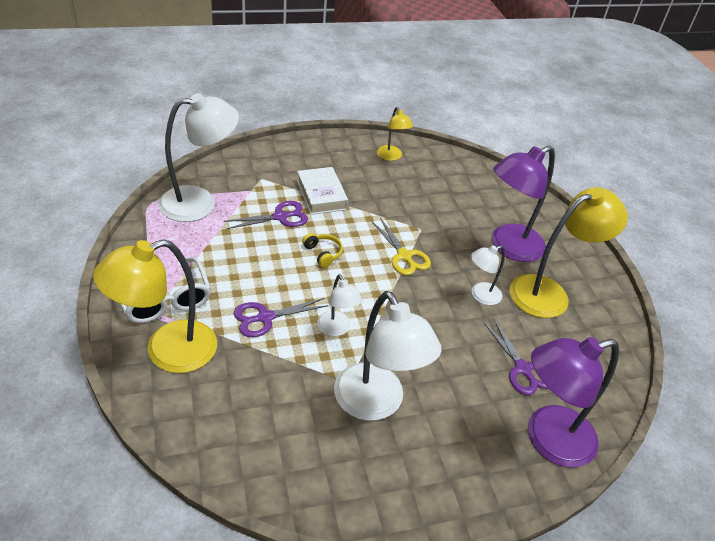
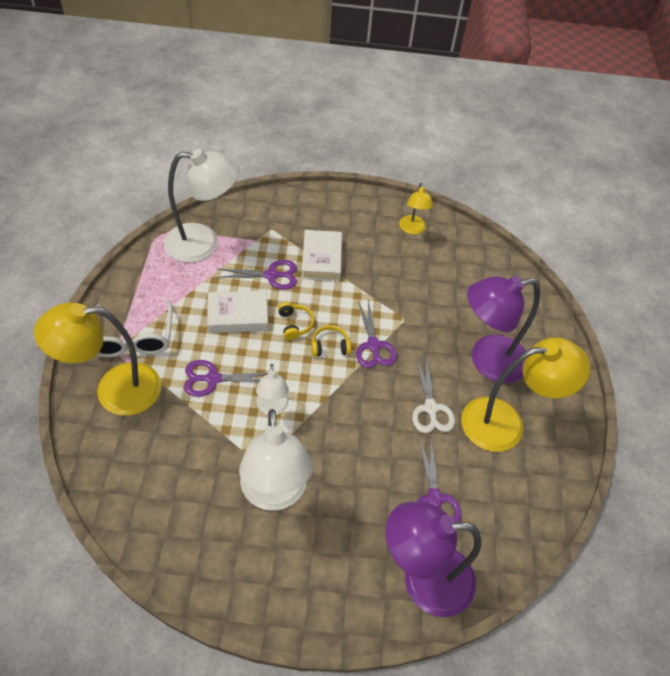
camera: 20 degrees right, 10 degrees up
yellow scissors [371,218,431,275] -> purple scissors [356,300,397,368]
white lamp [470,245,505,305] -> white scissors [412,355,455,433]
none -> white book [207,290,268,333]
none -> yellow headphones [311,325,351,357]

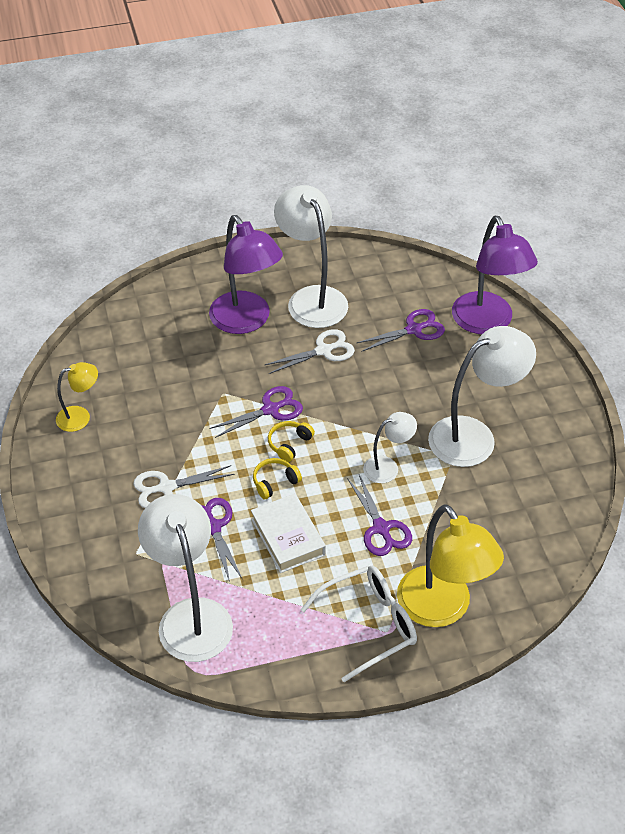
camera: 105 degrees left, 5 degrees down
white book [302,230,342,281] -> white scissors [133,465,235,508]
yellow headphones [311,325,351,357] -> yellow headphones turned 60 degrees clockwise [268,421,315,462]
yellow lamp [461,337,590,452] -> white lamp [274,185,348,328]

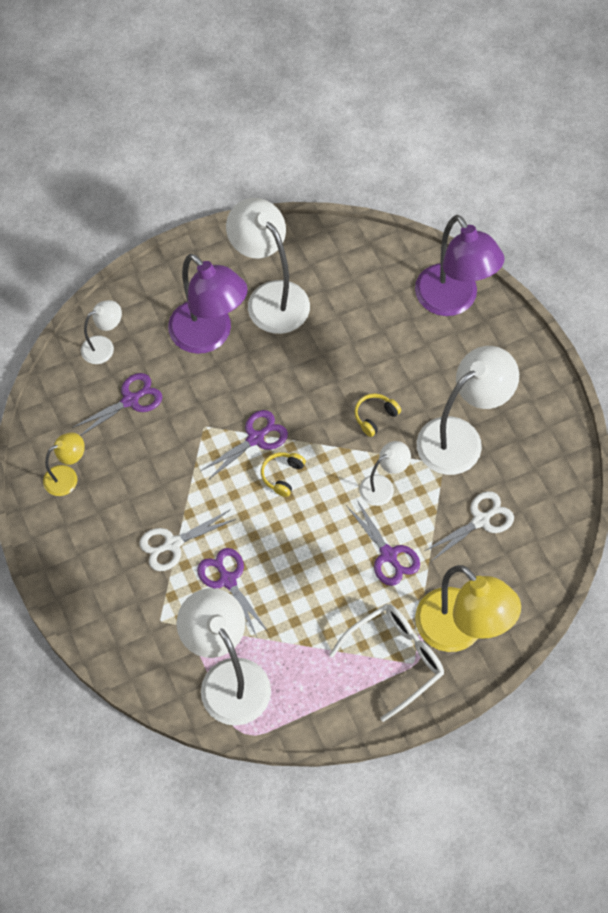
camera: 10 degrees left, 15 degrees up
white book [251,493,326,573] -> none
yellow headphones [253,458,302,499] -> yellow headphones moved to [354,393,401,437]
white scissors [265,329,355,374] -> white scissors moved to [425,491,514,561]
purple scissors [357,309,445,352] -> purple scissors moved to [72,373,162,436]
none -> white lamp [81,300,122,364]

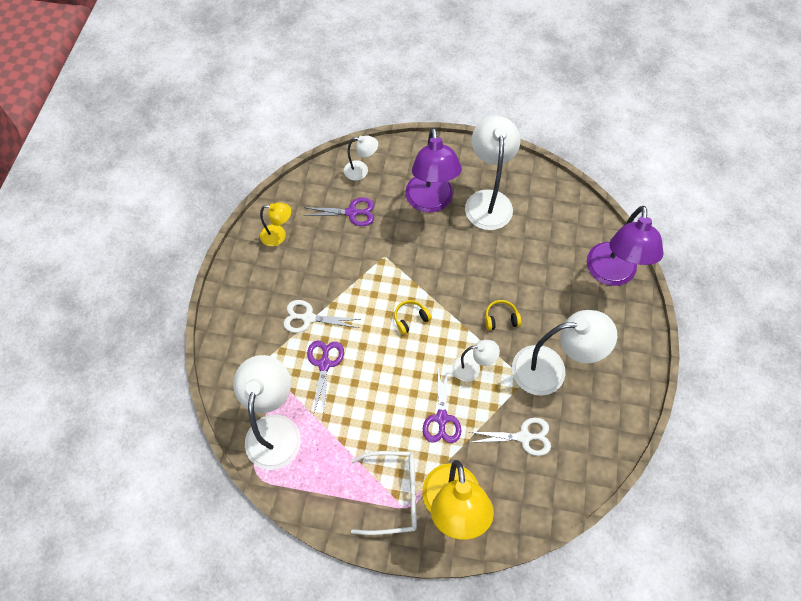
camera: 35 degrees right, 0 degrees up
purple scissors [201,410,288,480] -> none

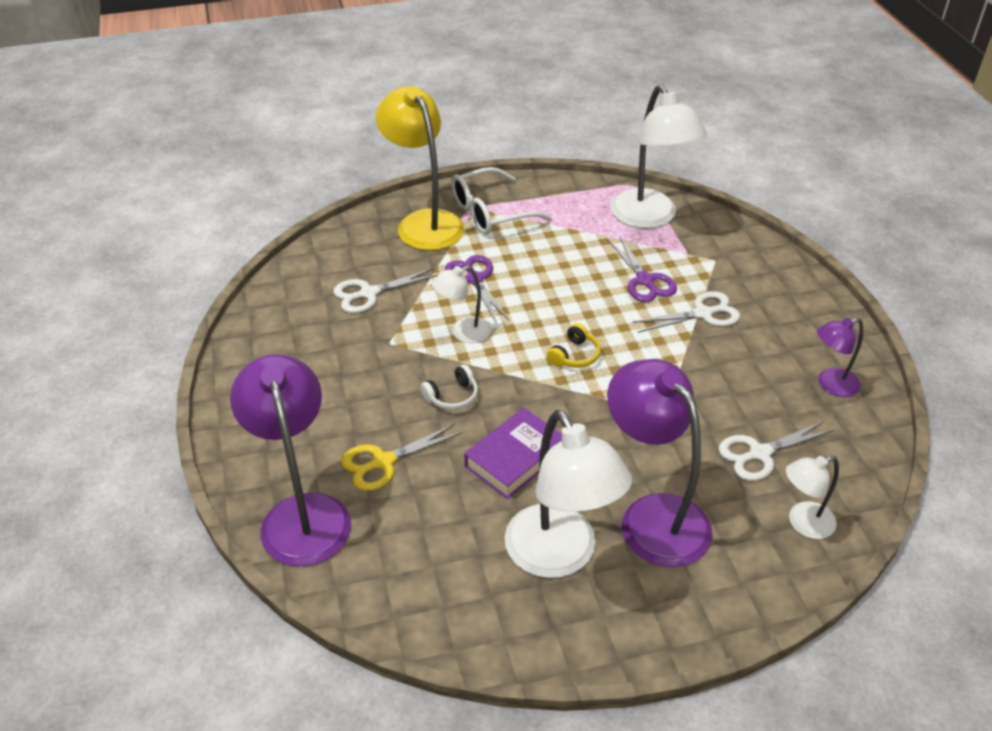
camera: 155 degrees right, 20 degrees down
yellow lamp [260,202,291,246] -> purple lamp [817,318,864,397]
purple scissors [303,197,374,226] -> white scissors [718,420,834,481]
yellow headphones [485,300,521,330] -> white headphones [420,365,478,410]
white lamp [512,310,617,396] -> none
none -> yellow scissors [341,424,462,491]
none -> purple book [464,408,562,499]

